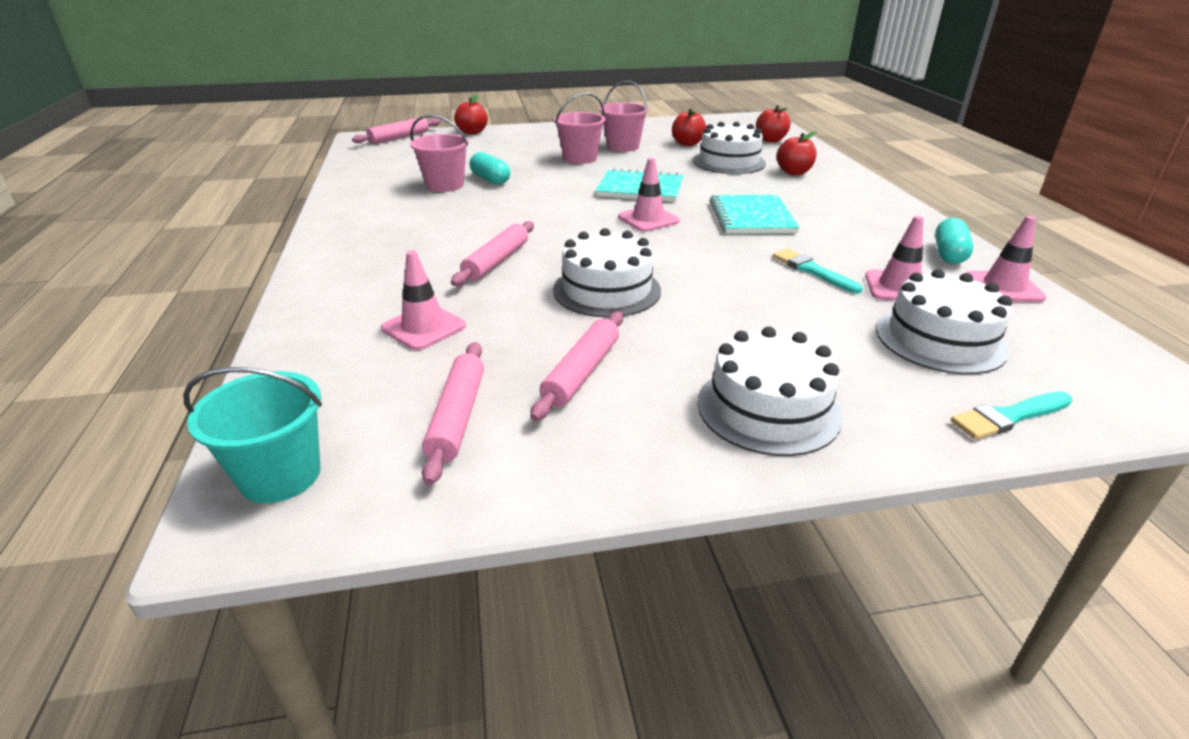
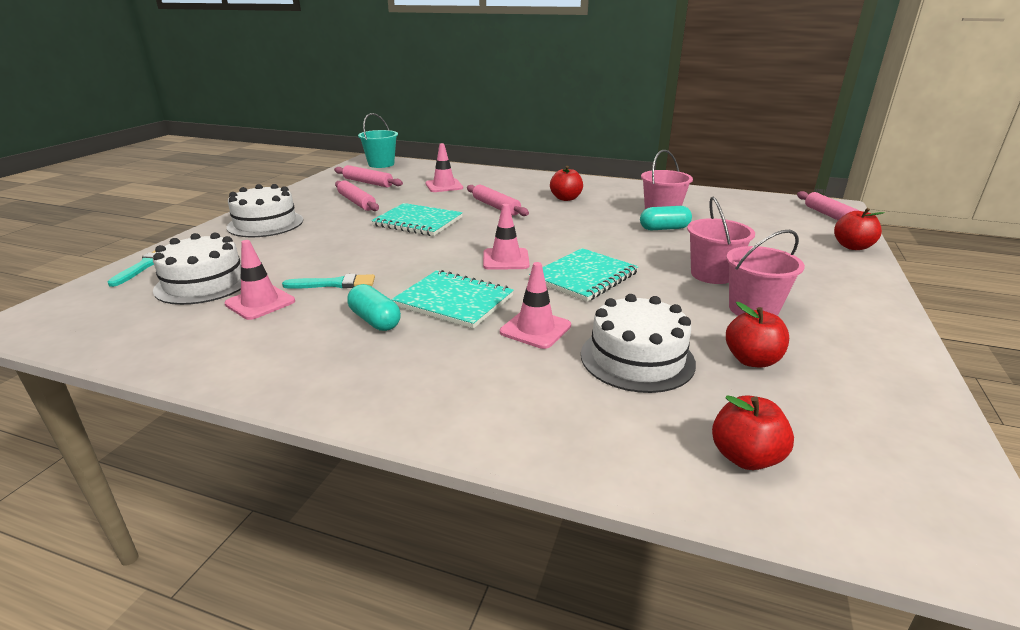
camera: 120 degrees right, 5 degrees down
white cake [553,228,661,317] -> turquoise notebook [371,203,463,236]
red apple [777,131,817,175] -> red apple moved to [550,166,583,201]
turquoise capsule [935,218,973,264] -> turquoise capsule moved to [347,284,401,331]
pink traffic cone [966,216,1047,302] -> pink traffic cone moved to [500,262,571,349]

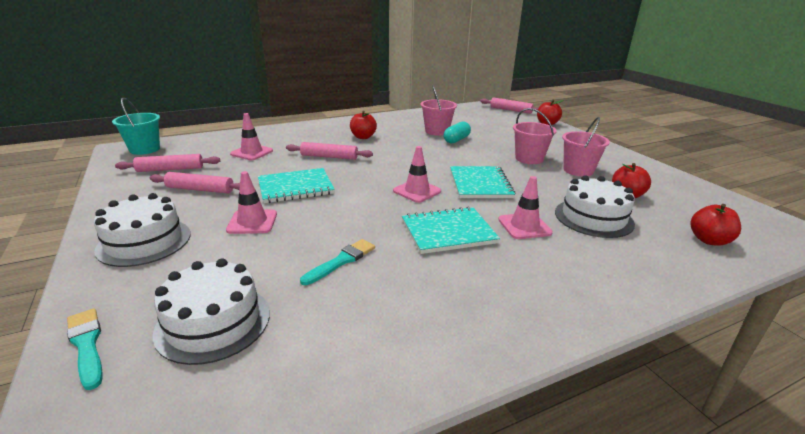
camera: 45 degrees left, 0 degrees up
pink traffic cone [225,240,295,320] -> pink traffic cone moved to [226,171,277,234]
turquoise capsule [347,284,401,331] -> none

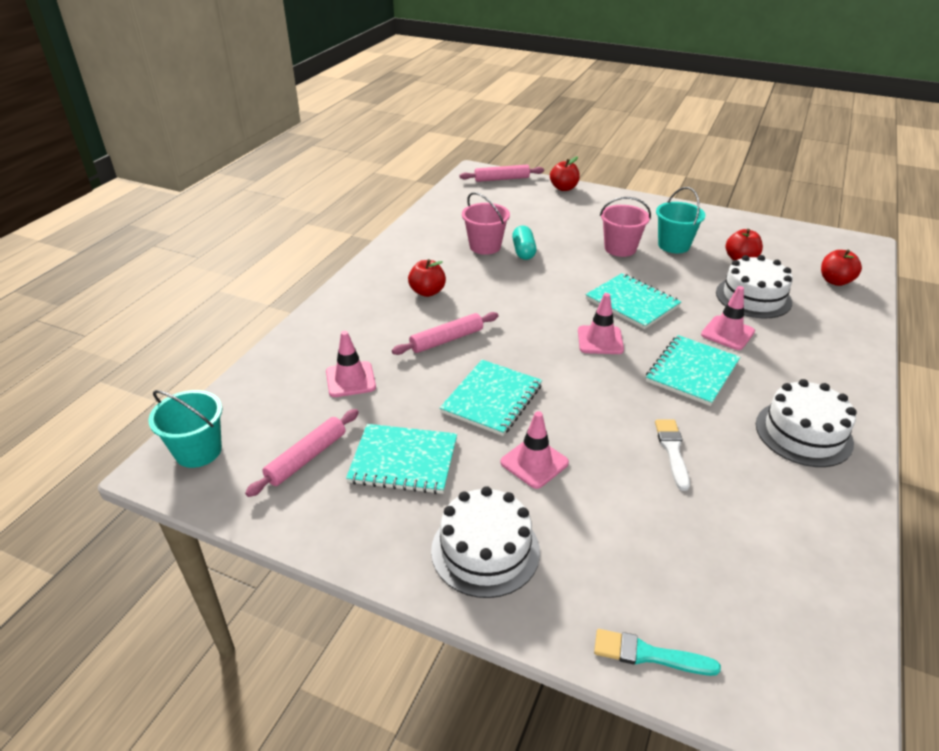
camera: 40 degrees left, 10 degrees up
pink rolling pin [150,172,240,194] -> turquoise notebook [346,424,457,494]
white cake [153,258,270,365] -> white cake moved to [756,379,857,467]
turquoise brush [300,239,375,285] -> white brush [655,420,690,491]
pink bucket [562,117,610,176] -> turquoise bucket [656,187,705,253]

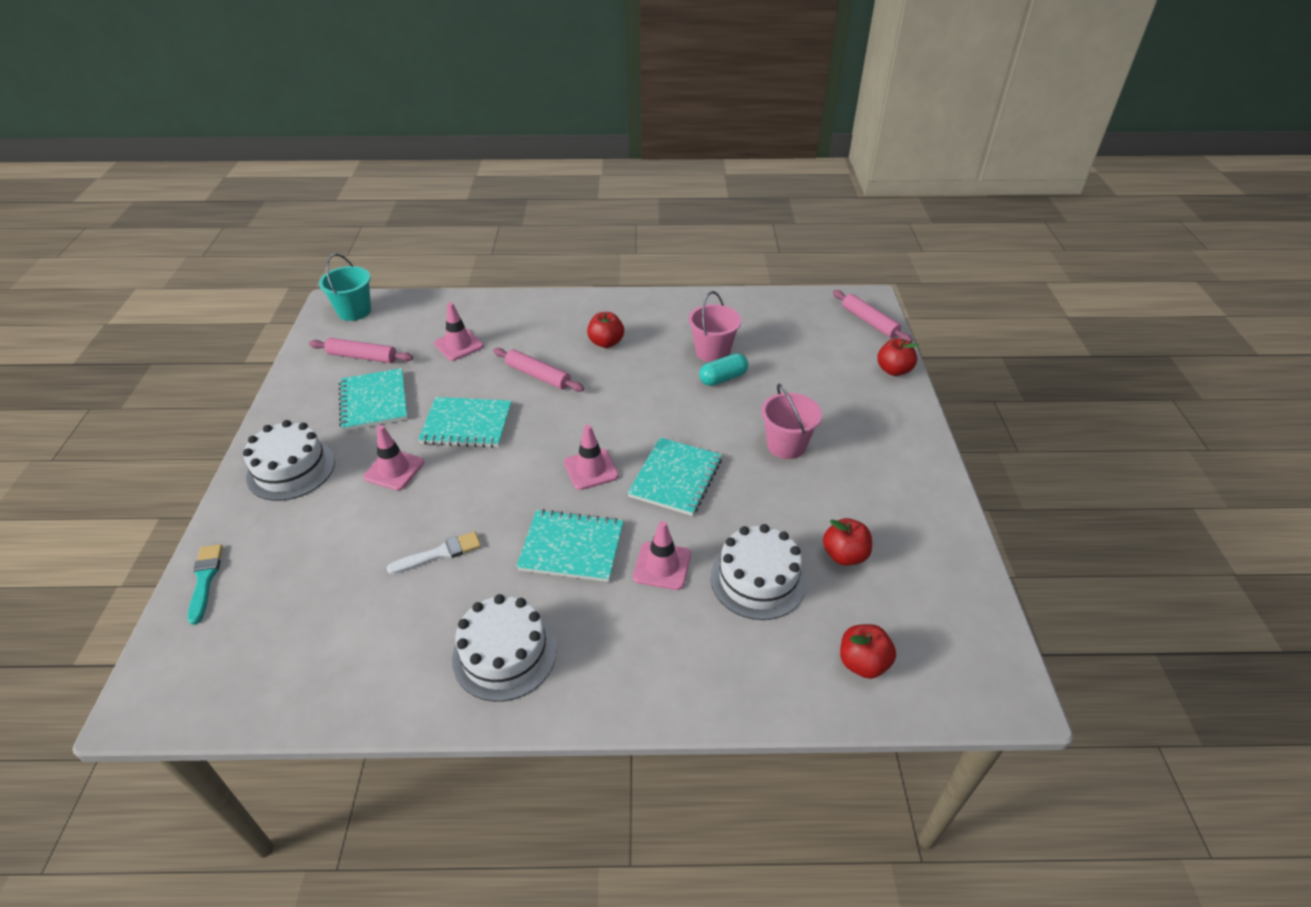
camera: 65 degrees right, 5 degrees up
turquoise bucket [656,187,705,253] -> none

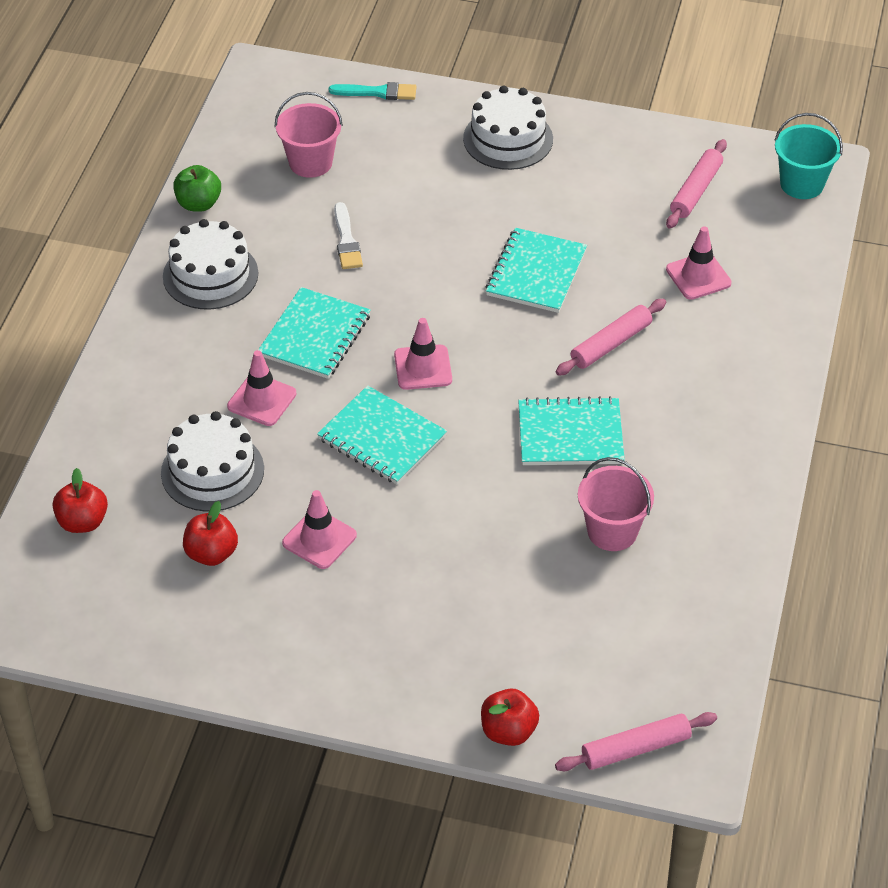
camera: 105 degrees right, 5 degrees up
turquoise notebook [339,368,408,431] -> turquoise notebook moved to [518,396,625,465]
pink traffic cone [363,425,424,490] -> pink traffic cone moved to [282,490,357,569]
red apple [587,312,624,348] -> none
turquoise capsule [699,353,748,386] -> none
pink bucket [761,384,822,459] -> pink bucket moved to [275,92,343,178]
none -> green apple [173,165,221,212]

